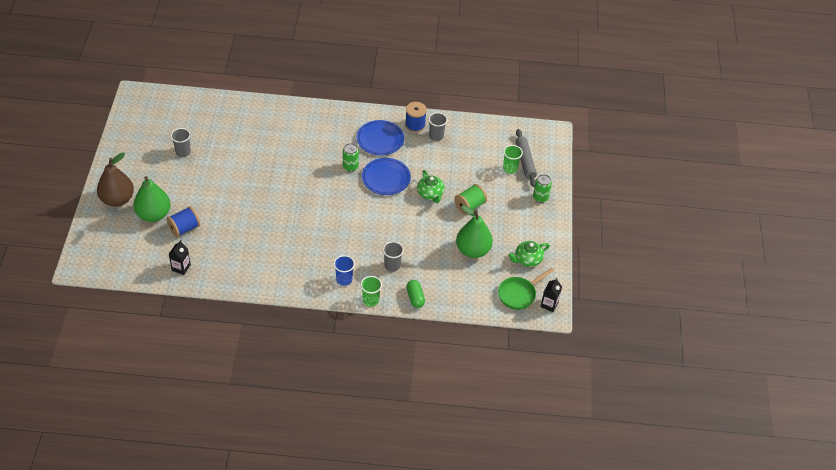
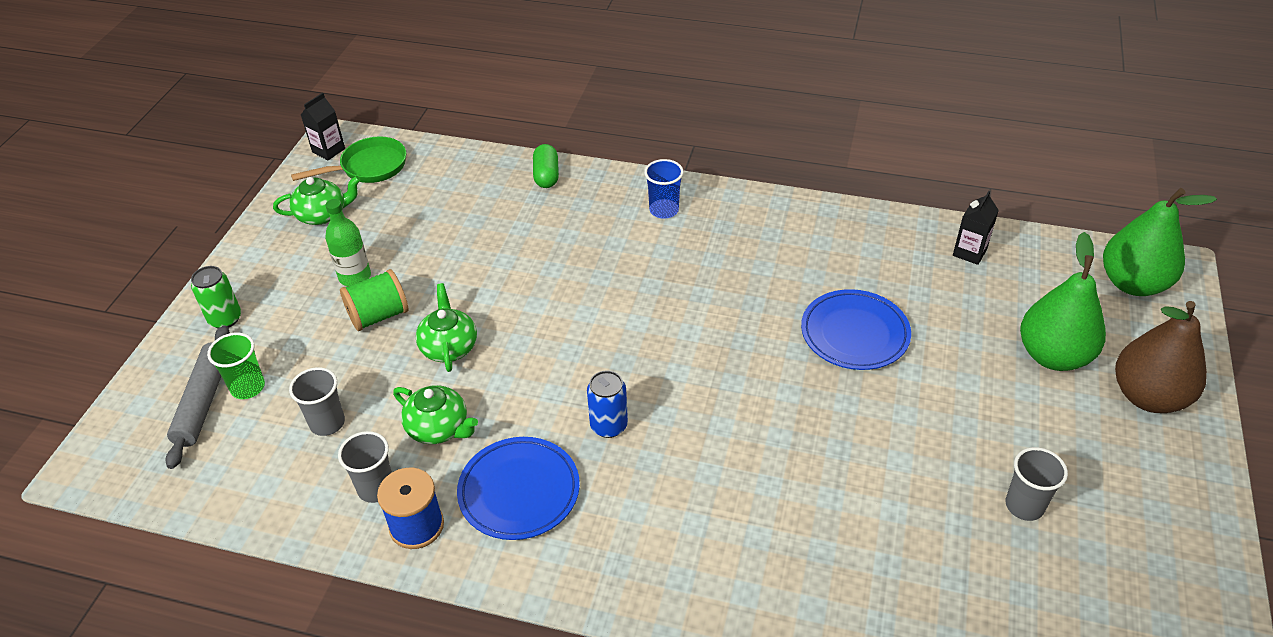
camera: 165 degrees left, 5 degrees down
blue spool [166,206,200,237] -> none
green can [343,143,359,172] -> blue can [587,371,628,438]
green cup [361,276,382,307] -> none
blue plate [362,158,411,195] -> blue plate moved to [801,289,911,370]
grey cup [383,241,404,272] -> grey cup moved to [289,367,345,436]
green pear [456,205,493,258] -> green pear moved to [1103,188,1217,296]
none -> green bottle [325,199,371,287]
none -> green teapot [393,385,478,444]

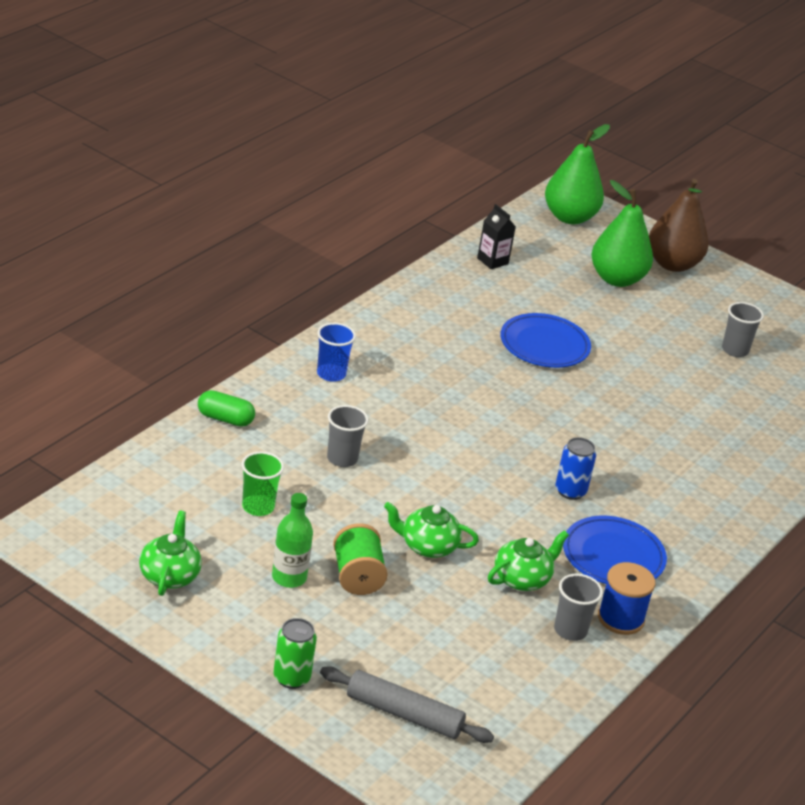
camera: 75 degrees left, 10 degrees down
green cup [207,333,265,399] -> green cup moved to [242,451,284,516]
grey cup [289,367,345,436] -> grey cup moved to [327,405,368,467]
green pan [291,136,406,183] -> none
black carton [301,93,345,160] -> none

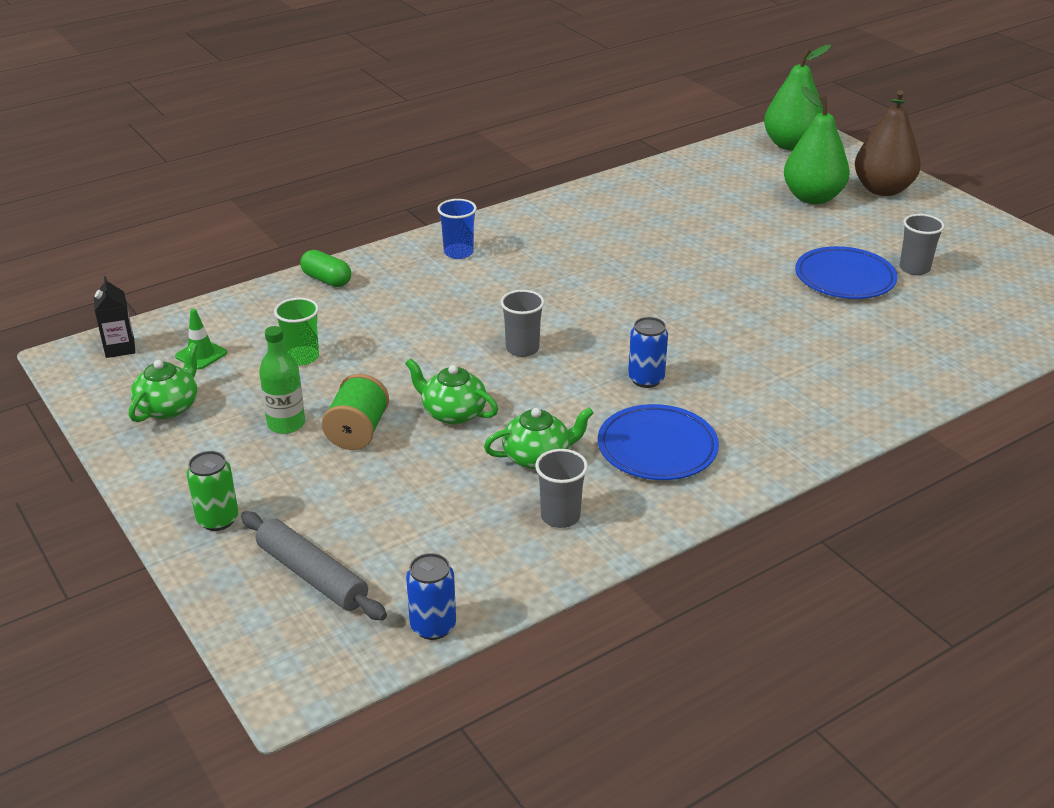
camera: 25 degrees right, 0 degrees up
grey cup [327,405,368,467] -> grey cup moved to [500,290,545,357]
black carton [477,204,516,269] -> black carton moved to [94,276,136,358]
blue plate [500,313,591,368] -> blue plate moved to [795,246,897,299]
blue spool [598,562,655,635] -> none
none -> green traffic cone [175,309,227,369]
none -> blue can [406,553,456,640]

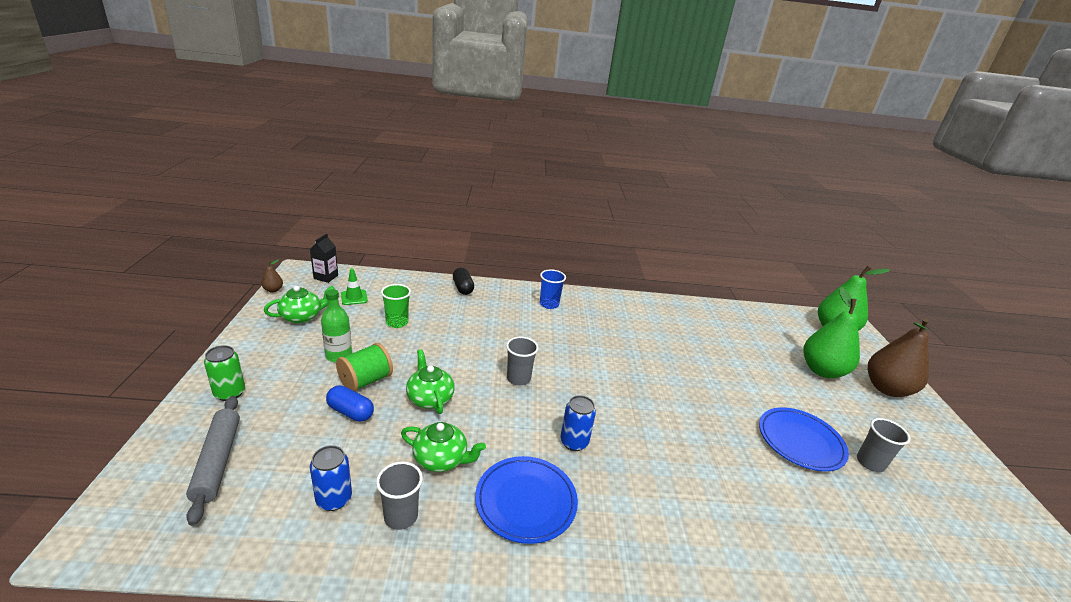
camera: 30 degrees right, 5 degrees down
green capsule [300,250,351,287] -> black capsule [453,268,474,295]
blue can [406,553,456,640] -> blue can moved to [310,445,352,511]
none -> brown pear [261,260,283,293]
none -> blue capsule [326,385,374,422]

